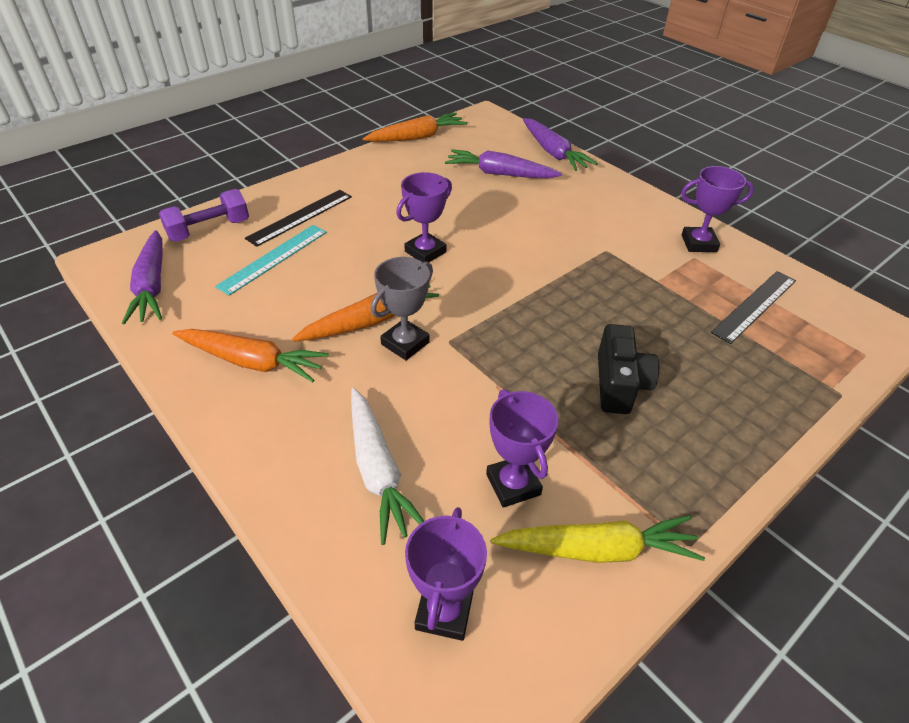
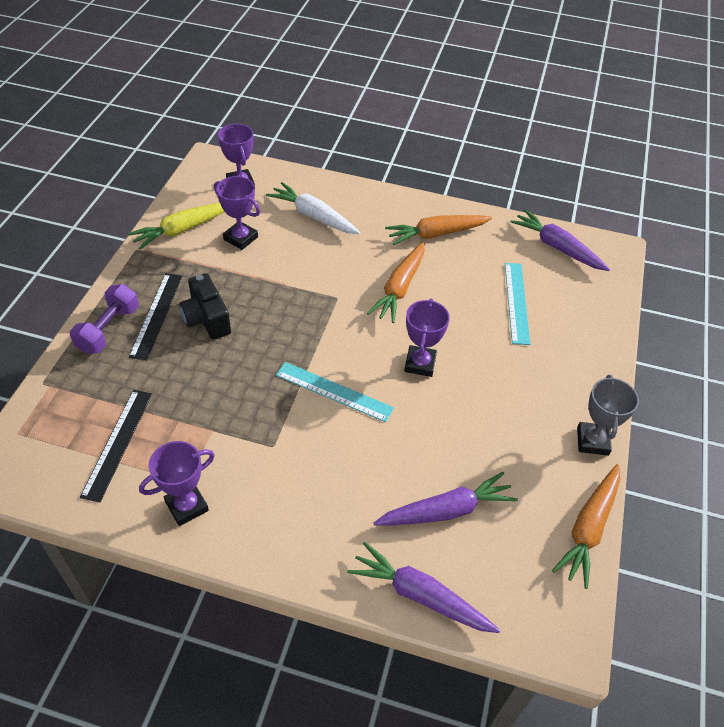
camera: 145 degrees right, 5 degrees up
purple dumbbell [159,189,249,242] -> purple dumbbell moved to [70,284,139,354]
black ruler [245,190,352,247] -> black ruler moved to [129,273,182,360]
grey trophy [371,257,433,360] -> grey trophy moved to [577,375,639,456]
none -> turquoise ruler [276,362,394,422]

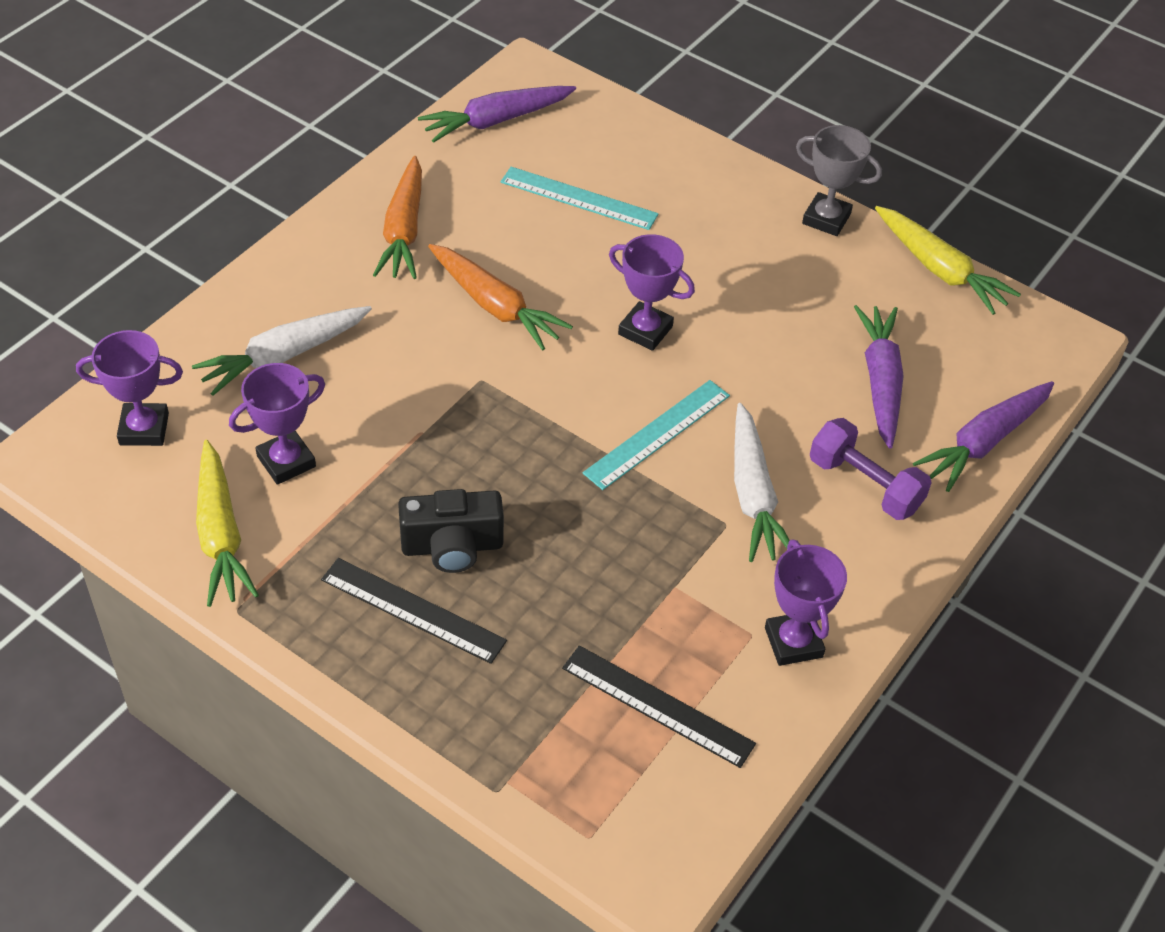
camera: 70 degrees left, 0 degrees up
purple dumbbell [70,284,139,354] -> purple dumbbell moved to [810,418,932,520]
orange carrot [552,464,620,589] -> yellow carrot [875,206,1021,315]
none -> white carrot [734,403,790,562]

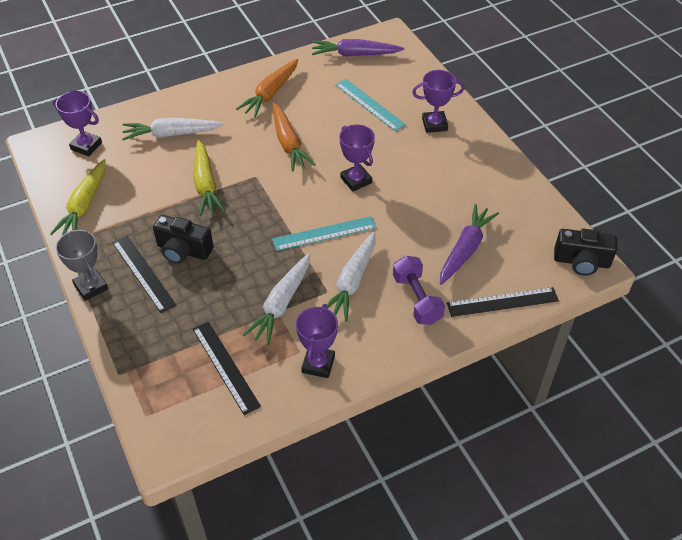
camera: 30 degrees right, 0 degrees up
purple trophy [229,363,325,485] -> purple trophy moved to [412,70,465,133]
grey trophy [796,125,882,236] -> grey trophy moved to [56,230,108,301]
yellow carrot [875,206,1021,315] -> yellow carrot moved to [194,140,225,216]
purple carrot [913,381,1054,492] -> black ruler [447,287,559,317]
none -> white carrot [243,254,310,345]
none -> black camera [554,229,617,276]

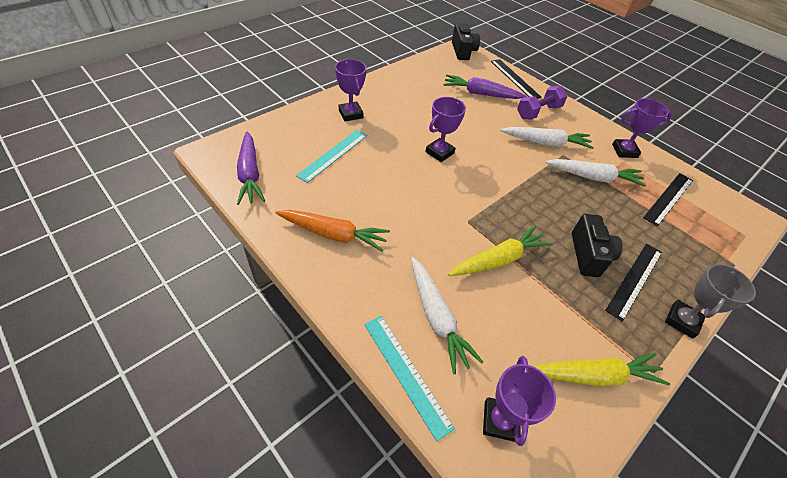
camera: 110 degrees left, 0 degrees up
turquoise ruler [272,216,377,251] -> turquoise ruler moved to [364,316,455,442]
orange carrot [273,103,315,172] -> none

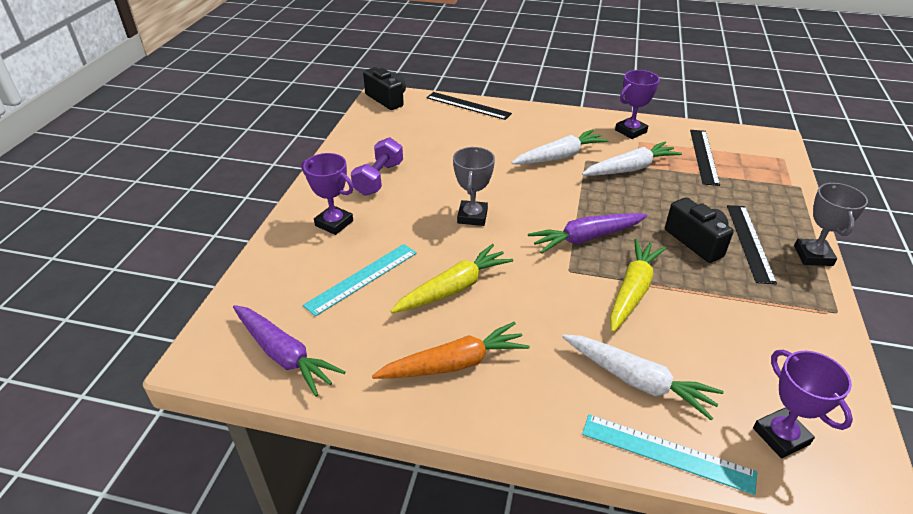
camera: 30 degrees left, 10 degrees down
turquoise ruler [296,130,368,183] -> turquoise ruler turned 45 degrees clockwise [303,244,417,317]
purple trophy [425,97,466,162] -> grey trophy [453,147,495,226]
purple carrot [443,75,526,99] -> purple carrot moved to [528,213,647,254]
purple dumbbell [517,86,567,120] -> purple dumbbell moved to [351,137,403,196]
yellow carrot [534,353,670,386] -> yellow carrot moved to [391,244,513,313]

